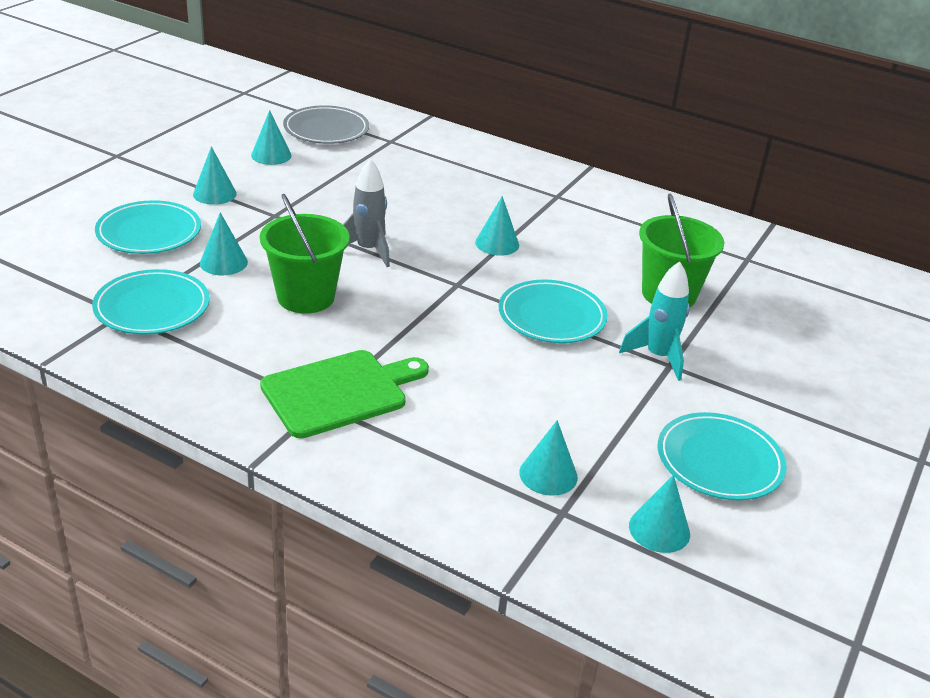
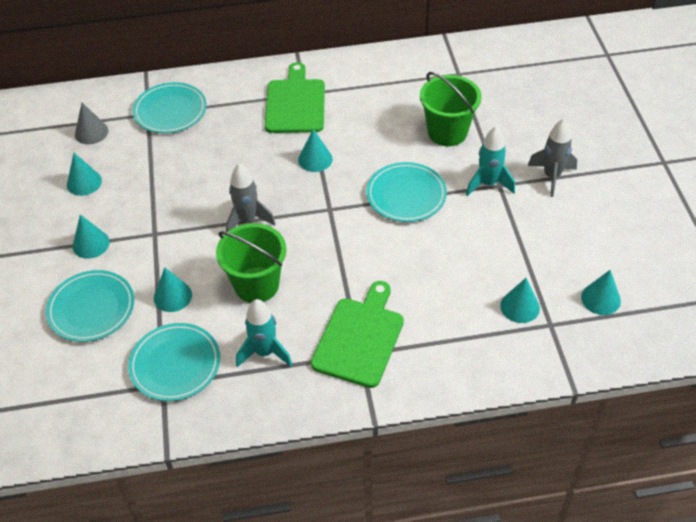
camera: 35 degrees left, 15 degrees up
grey plate [283,105,369,144] -> grey cone [75,102,108,145]
turquoise plate [658,412,787,500] -> turquoise plate moved to [133,82,207,133]
none -> turquoise rocket [236,299,292,367]
none -> green cutting board [265,62,325,133]
none -> grey rocket [528,119,577,197]

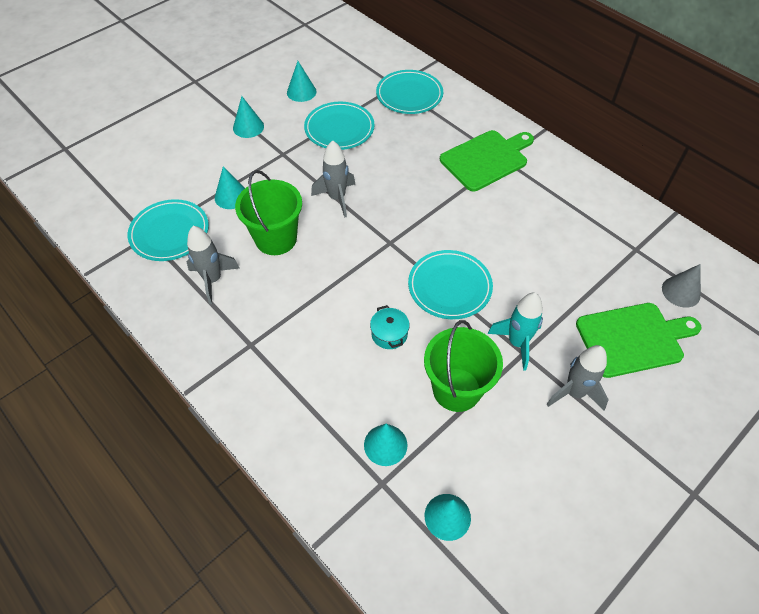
camera: 55 degrees right, 5 degrees up
turquoise plate [46,270,134,342] -> turquoise plate moved to [304,102,375,150]
grey cone [75,102,108,145] -> grey cone moved to [662,264,701,308]
turquoise rocket [236,299,292,367] -> grey rocket [187,226,239,304]
turquoise cone [298,129,333,172] -> none
green cutting board [311,281,404,388] -> green cutting board moved to [576,303,701,378]
green bucket [420,72,482,146] -> green bucket moved to [424,320,503,412]
none -> turquoise pot [370,305,410,349]

